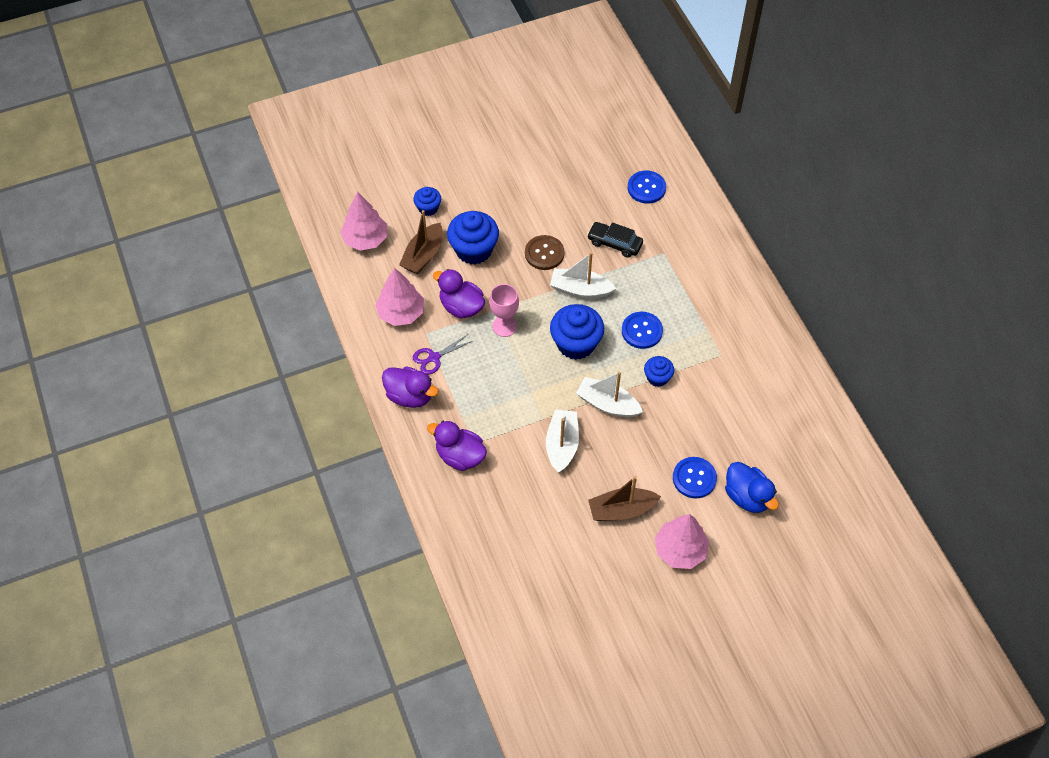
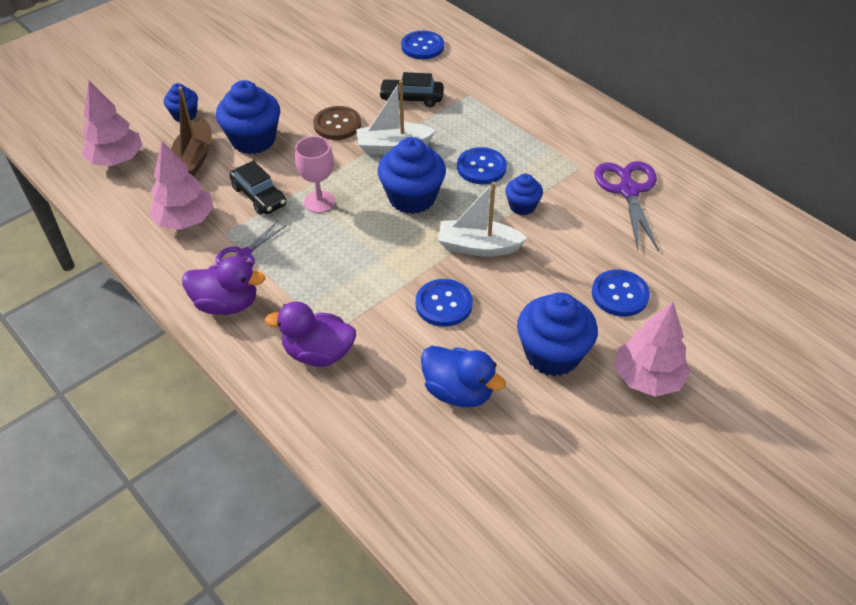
camera: 20 degrees left, 10 degrees down
purple duck [433,269,485,319] -> black car [230,160,286,215]
white boat [546,409,579,473] -> blue button [416,279,473,327]
brown boat [588,476,661,521] -> blue cupcake [517,292,598,376]
blue duck [725,462,779,513] -> blue duck moved to [421,346,506,407]
none -> purple scissors [594,161,659,251]

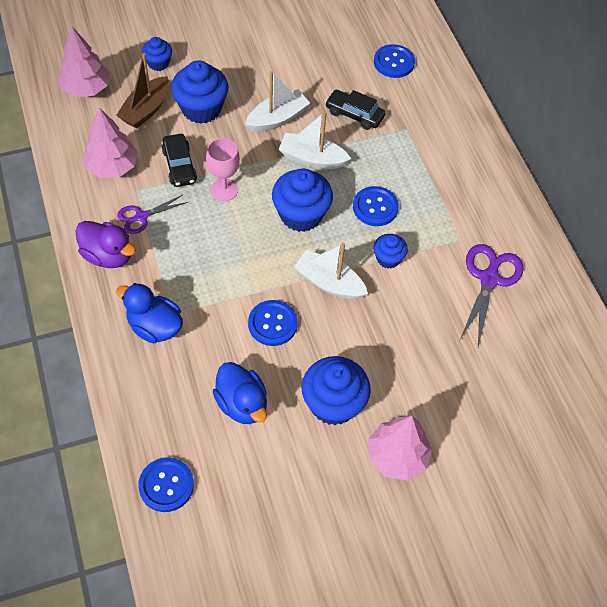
camera: 20 degrees right, 10 degrees up
purple duck [265,302,356,367] -> blue duck [116,283,183,344]
brown button [313,106,361,140] -> white boat [245,71,310,132]
blue button [592,270,650,316] -> blue button moved to [138,457,194,512]

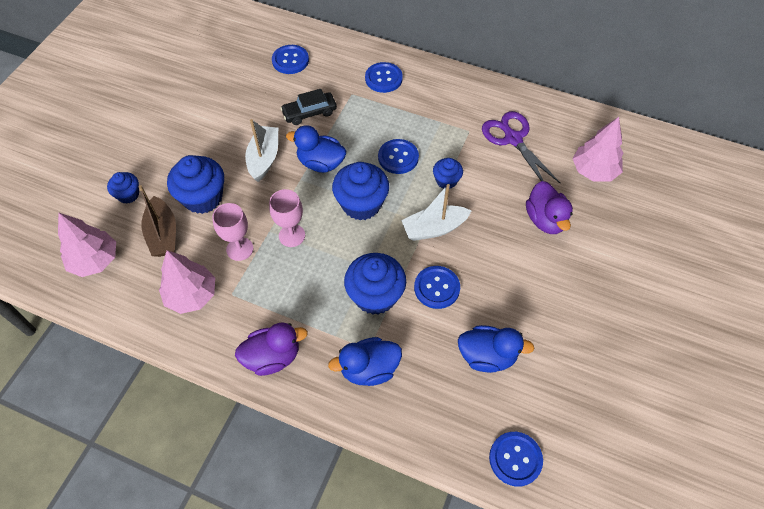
camera: 45 degrees left, 0 degrees up
purple scissors [117,195,188,234] -> none
black car [162,134,197,187] -> pink goblet [212,203,253,261]
white boat [279,111,351,169] -> blue duck [286,125,347,173]
blue cupcake [301,356,371,425] -> blue cupcake moved to [344,253,406,315]
pink tree [368,416,432,481] -> pink tree moved to [573,117,623,182]
none -> blue button [365,62,403,93]
none -> purple duck [526,181,573,234]

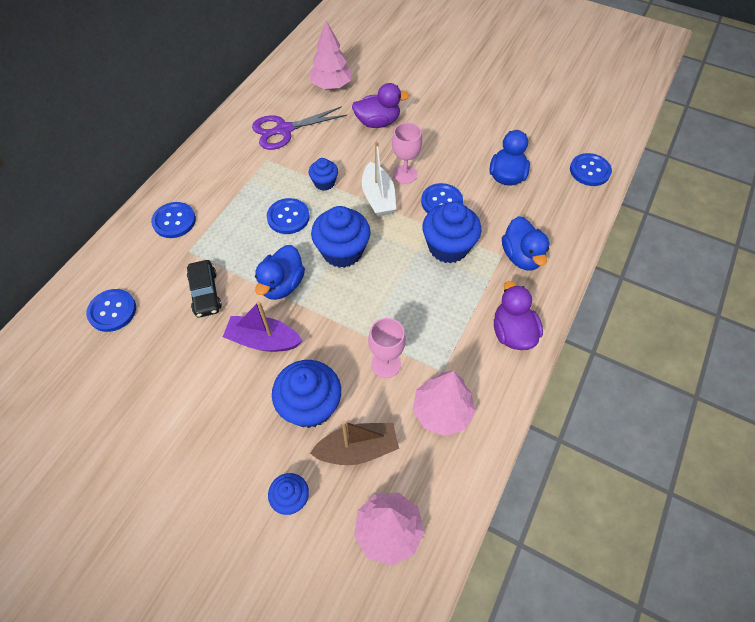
camera: 85 degrees left, 0 degrees up
white boat [245,119,278,182] -> purple boat [223,301,302,352]
pink goblet [269,189,305,247] -> pink goblet moved to [392,123,422,184]

